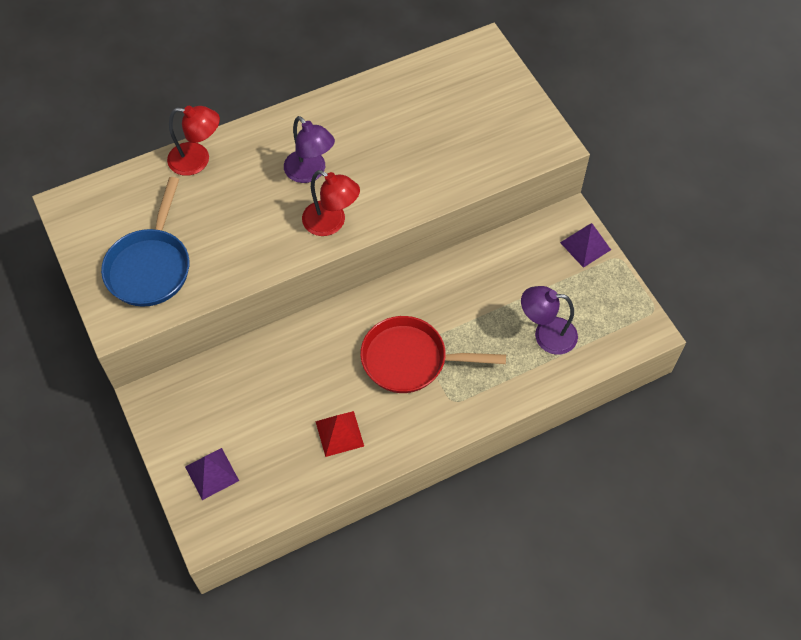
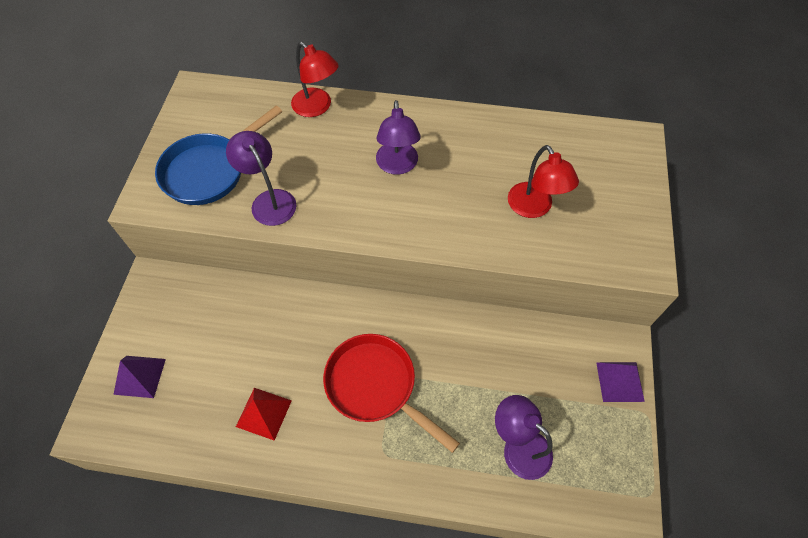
camera: 35 degrees right, 0 degrees up
red lamp [302,170,360,236] -> red lamp moved to [508,145,579,218]
none -> purple lamp [226,131,296,226]

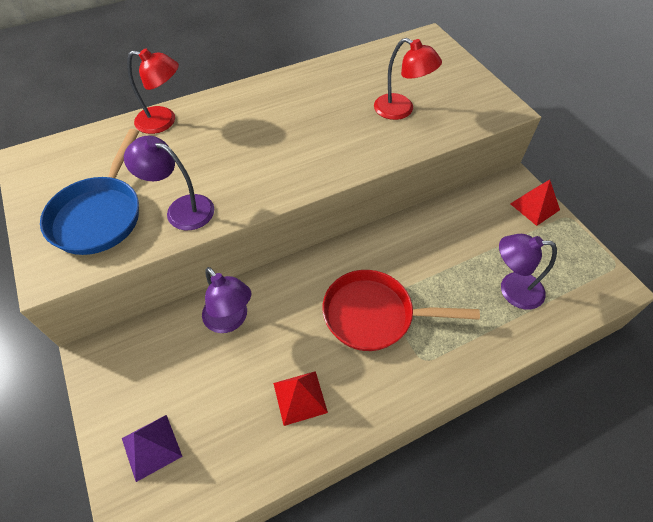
camera: 35 degrees left, 5 degrees down
purple lamp [376,100,421,175] -> purple lamp moved to [202,267,251,333]
purple pyramid [596,362,645,402] -> red pyramid [510,180,560,226]

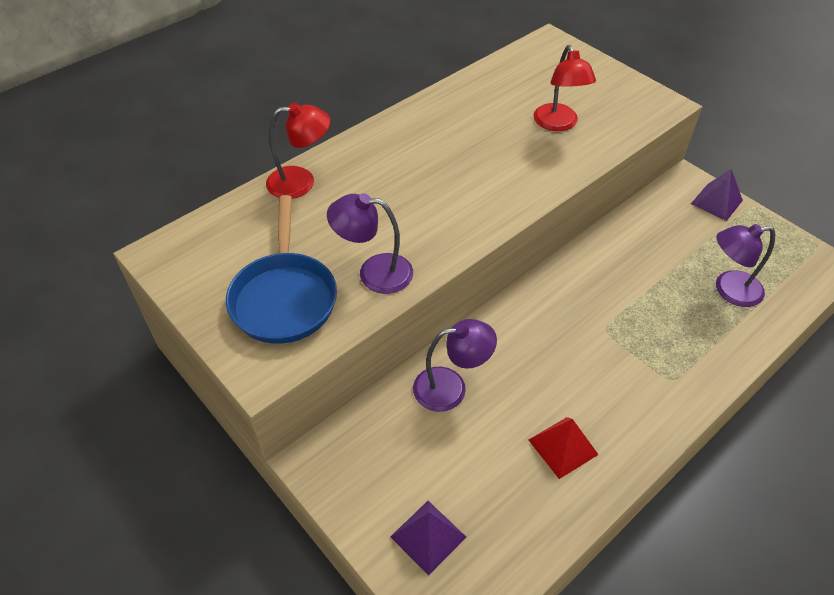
camera: 15 degrees left, 5 degrees down
purple lamp [202,267,251,333] -> purple lamp turned 45 degrees counterclockwise [413,319,497,412]
red pan [322,270,480,351] -> none
red lamp [374,38,442,120] -> red lamp turned 60 degrees clockwise [534,45,596,131]
red pyramid [510,180,560,226] -> purple pyramid [691,169,743,221]

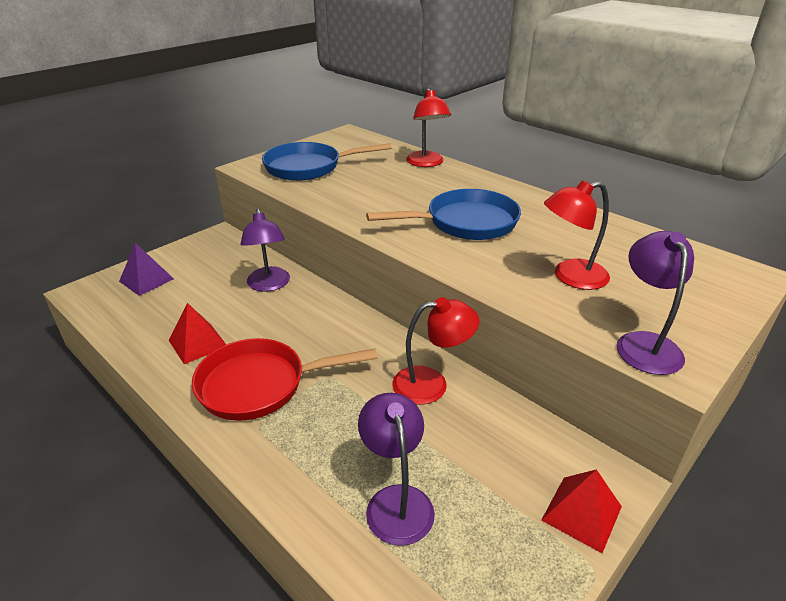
camera: 85 degrees right, 15 degrees down
purple lamp [327,193,413,294] -> purple lamp moved to [617,231,694,375]
purple pyramid [691,169,743,221] -> red pyramid [542,469,622,553]
none -> red pan [192,338,377,421]
none -> blue pan [366,189,521,240]
none -> red lamp [392,297,479,404]

